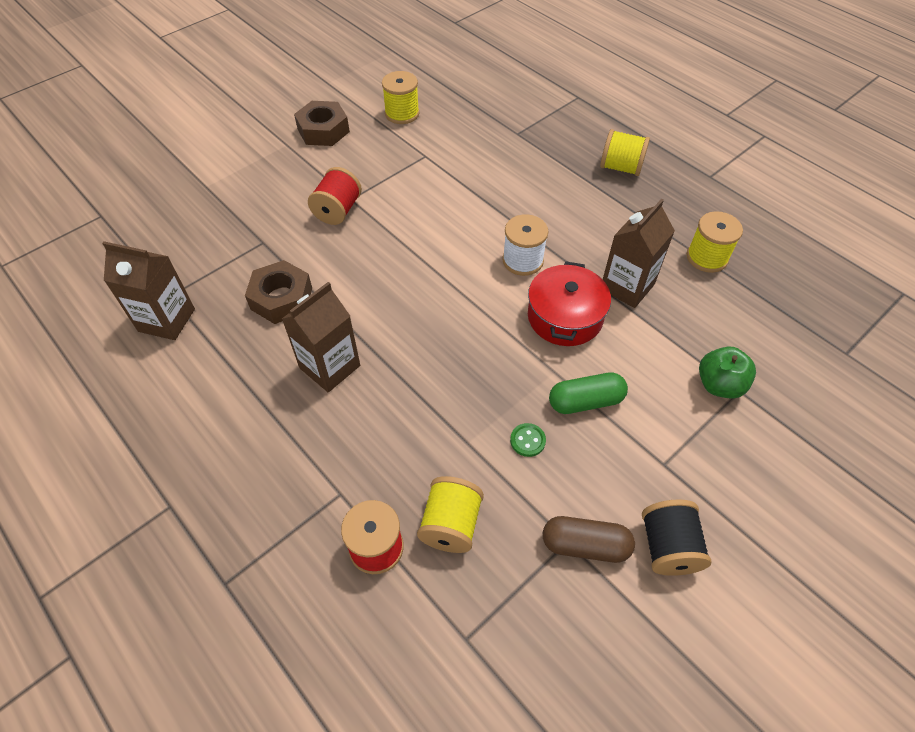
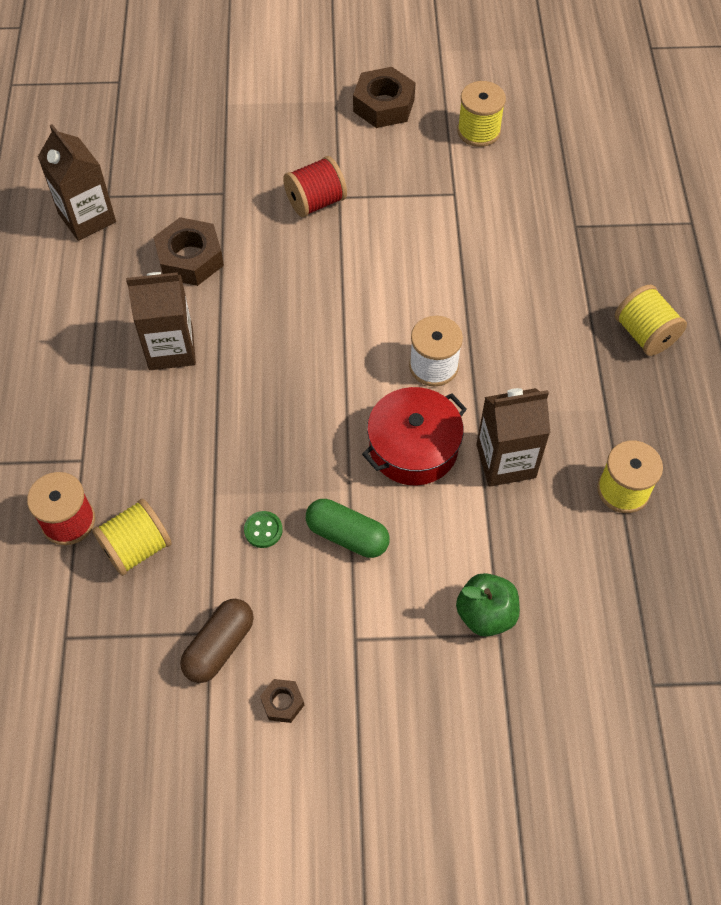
camera: 40 degrees right, 5 degrees up
brown capsule [543,516,635,563] -> brown capsule turned 75 degrees clockwise [180,599,254,683]
black spool [642,500,711,576] -> brown nut [260,679,304,723]

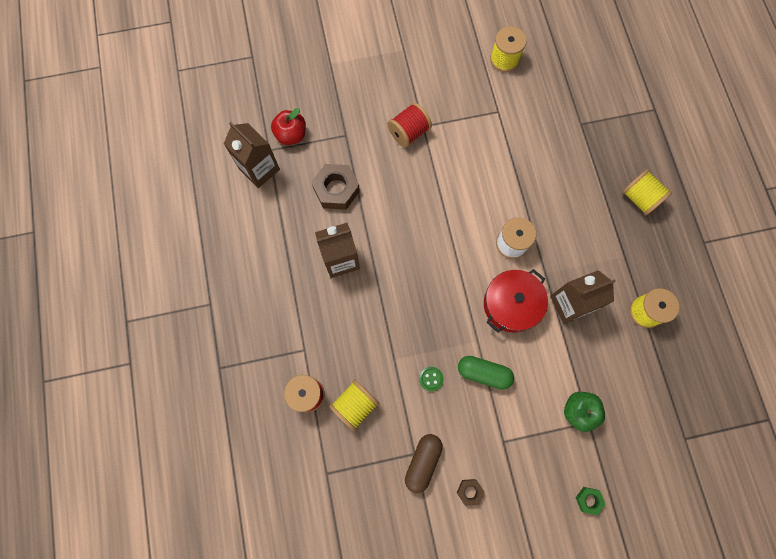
camera: 10 degrees left, 15 degrees up
brown nut [353,67,415,128] -> none
none -> red apple [271,108,306,145]
none -> green nut [576,487,606,515]

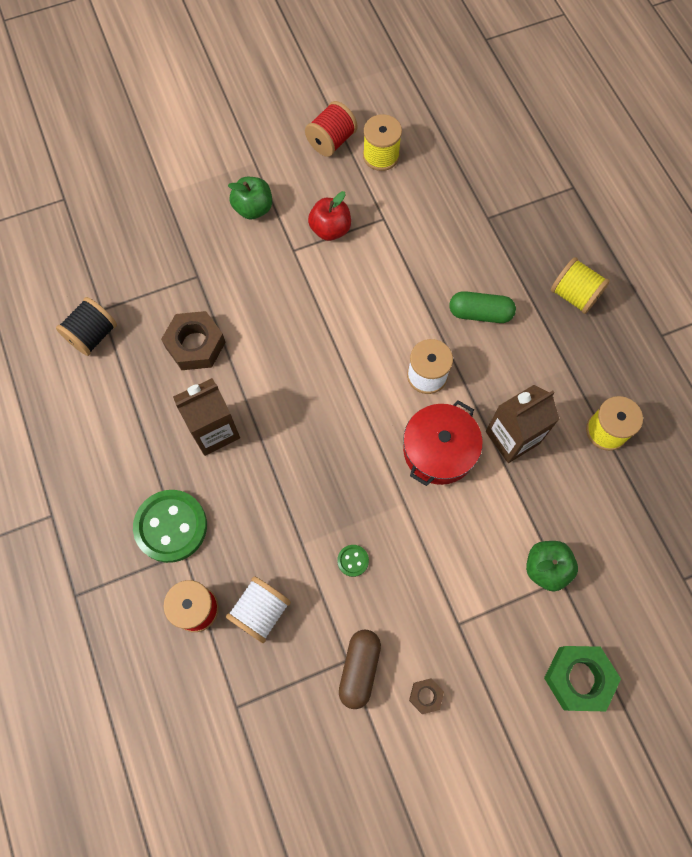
camera: 10 degrees left, 5 degrees down
brown carton [224,122,280,188] -> black spool [56,297,117,356]
red apple [271,108,306,145] -> red apple moved to [308,191,351,241]
yellow spool [329,379,380,431] -> white spool [226,576,291,643]
red spool [387,102,432,147] -> red spool moved to [305,101,358,157]
green capsule [458,356,514,390] -> green capsule moved to [449,291,516,323]
green nut [576,487,606,515] -> green nut [544,646,621,711], size x1.99
none -> green button [133,490,207,563]
none -> green apple [228,177,272,220]

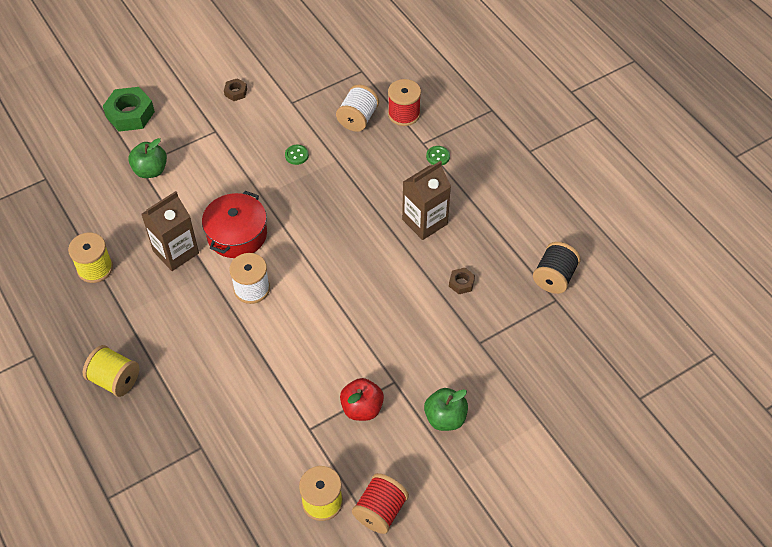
camera: 170 degrees right, 15 degrees down
green button [133,490,207,563] -> green button [426,146,450,165], size x0.43
brown nut [161,311,226,370] -> brown nut [449,268,475,294], size x0.50
brown capsule [339,630,381,709] -> none
green capsule [449,291,516,323] -> none

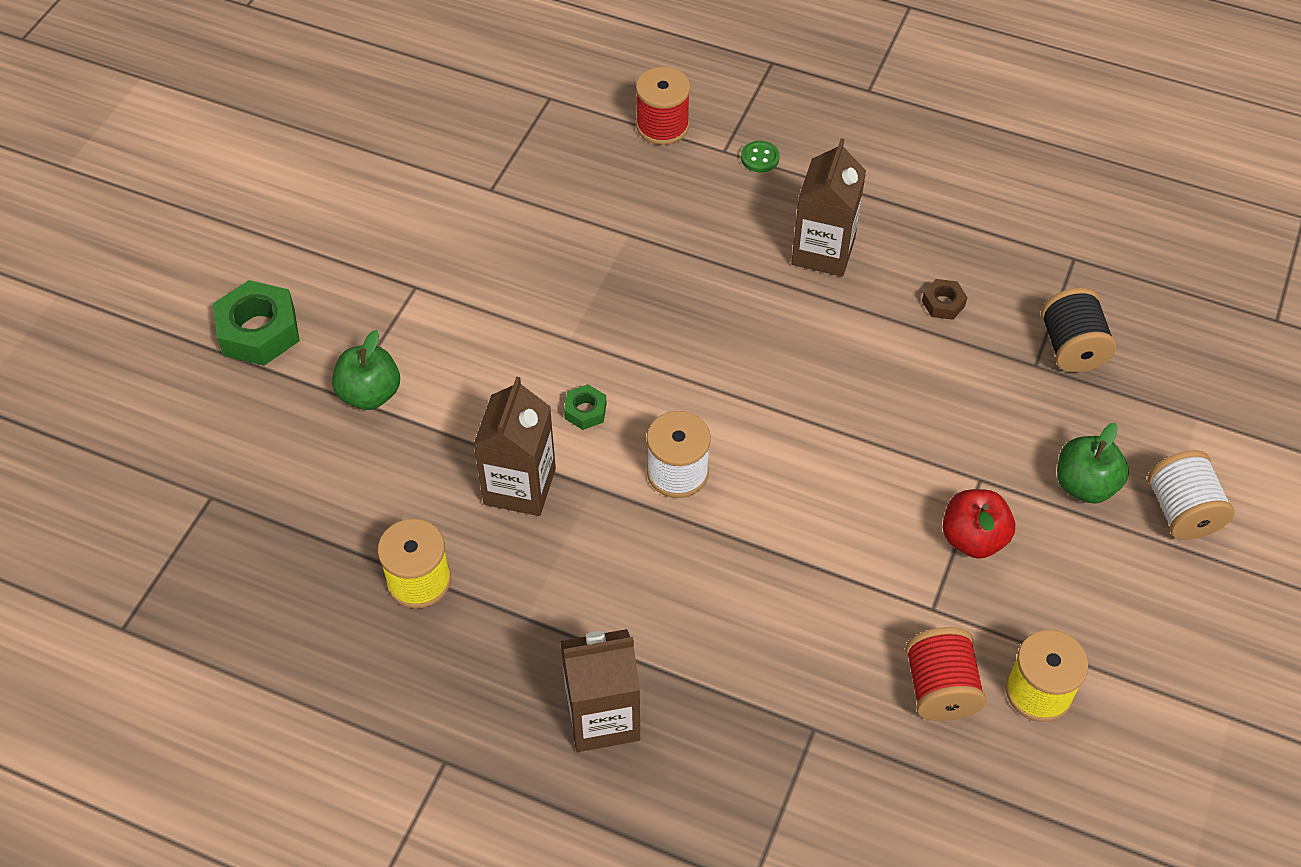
camera: 35 degrees left, 0 degrees up
yellow spool [83,345,139,397] -> brown carton [560,629,640,752]
red pot [202,191,267,258] -> green nut [564,384,606,430]
brown nut [224,78,247,101] -> none
green button [285,145,309,165] -> none
white spool [336,84,379,132] -> white spool moved to [1148,450,1234,540]
red spool [352,473,409,534] -> red spool moved to [905,627,986,721]
black spool [533,242,581,294] -> black spool moved to [1041,288,1116,372]

